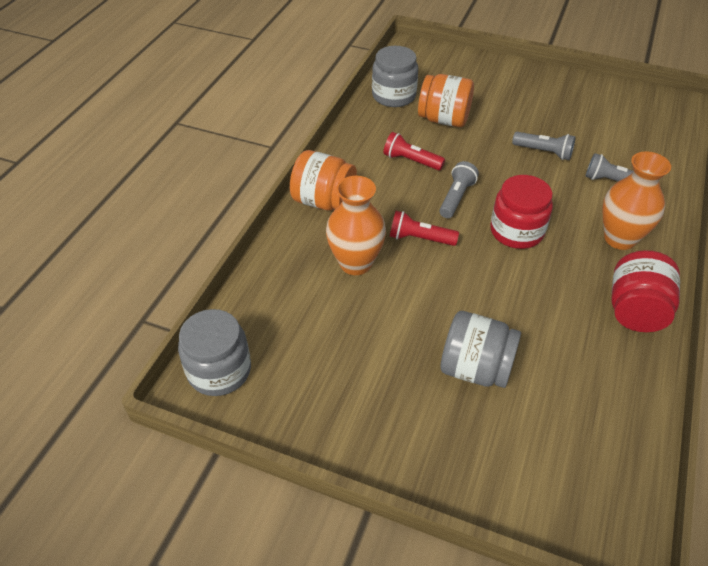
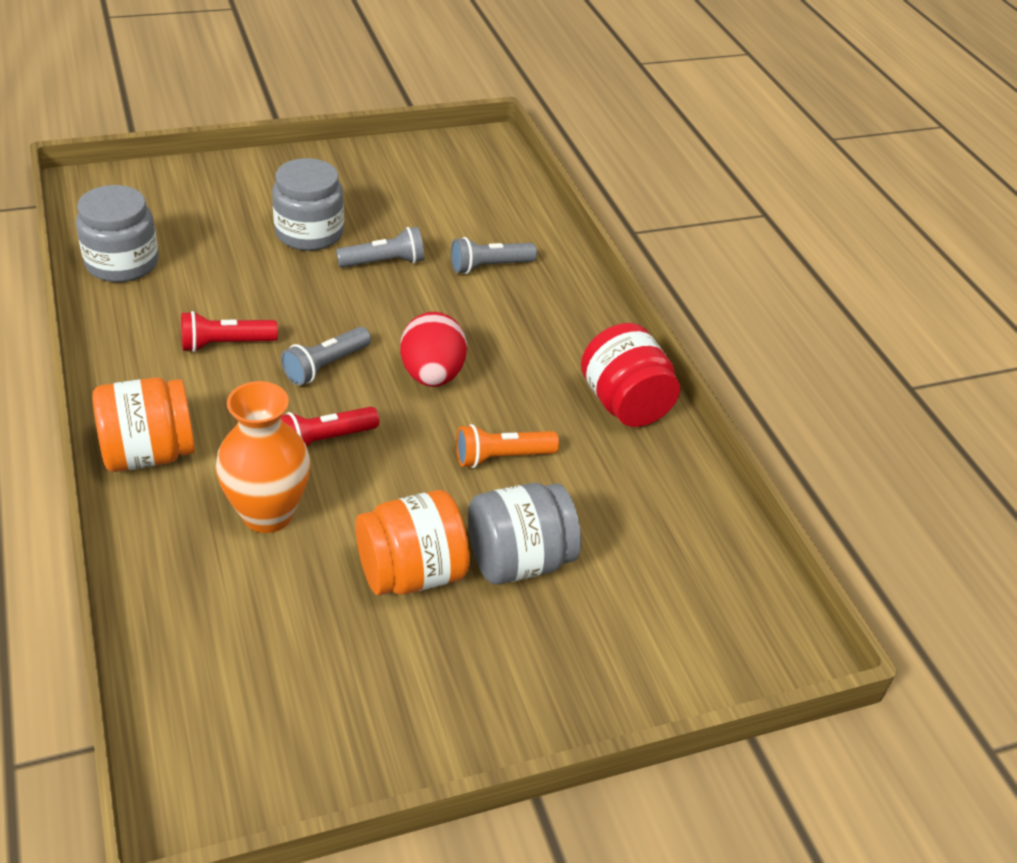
camera: 45 degrees left, 5 degrees down
grey jar [178,309,251,396] -> grey jar moved to [272,158,344,251]
orange jar [418,74,474,127] -> orange jar moved to [355,490,470,595]
grey flashlight [439,161,479,218] -> grey flashlight turned 120 degrees counterclockwise [281,327,371,386]
red jar [490,175,553,249] -> red egg [400,312,467,387]
orange vase [603,152,671,250] -> none
none -> orange flashlight [456,424,559,468]

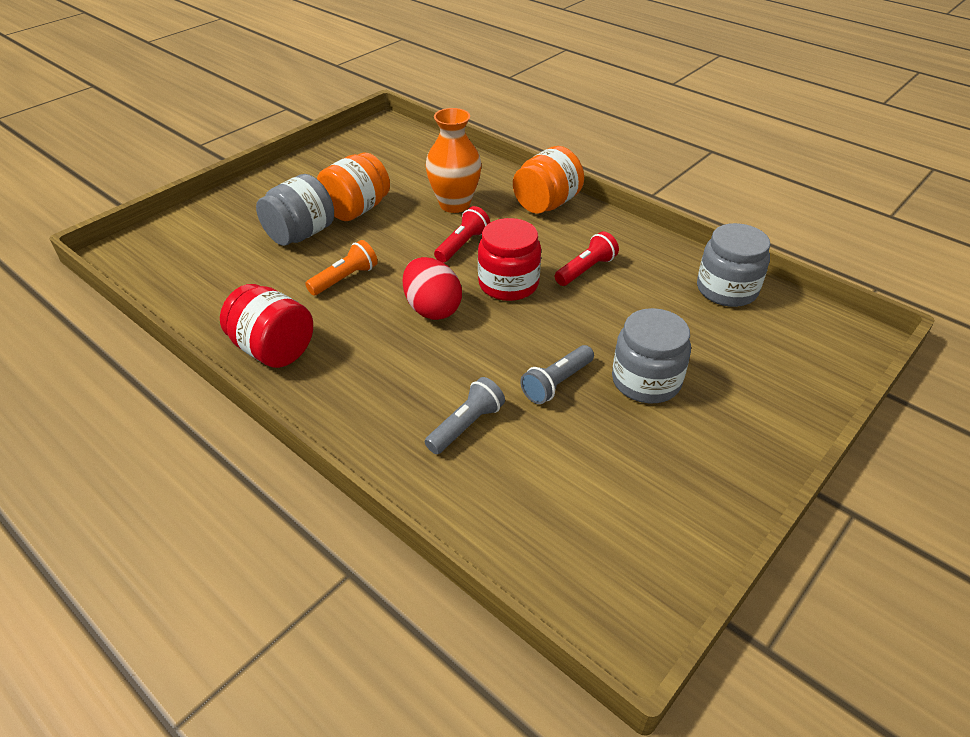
camera: 155 degrees right, 0 degrees up
grey flashlight [281,327,371,386] -> red jar [478,218,541,301]

